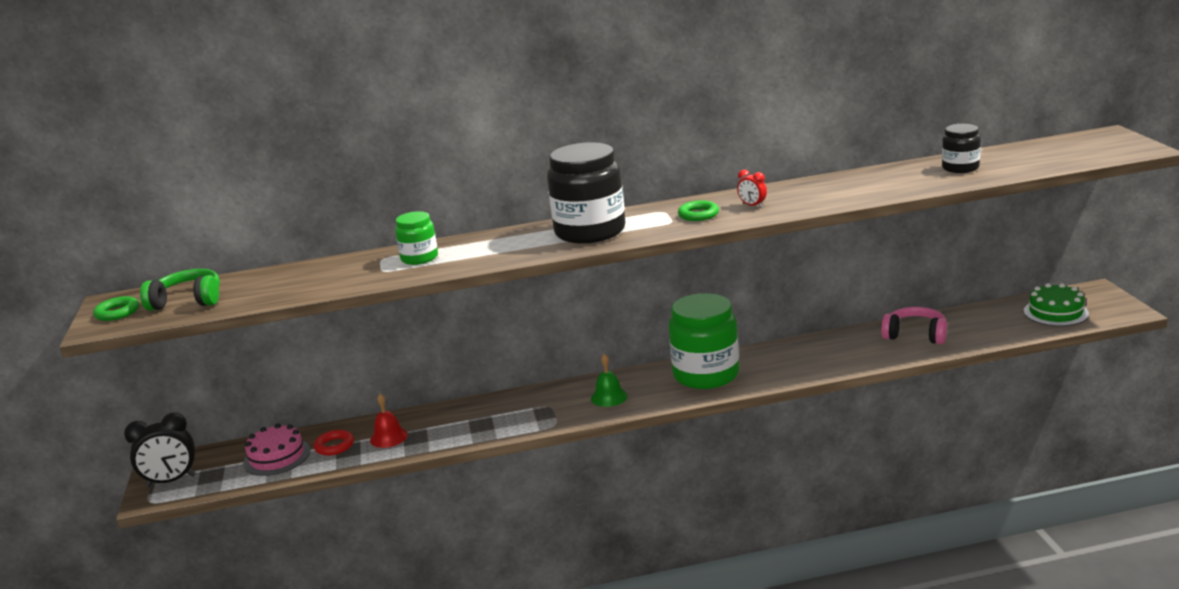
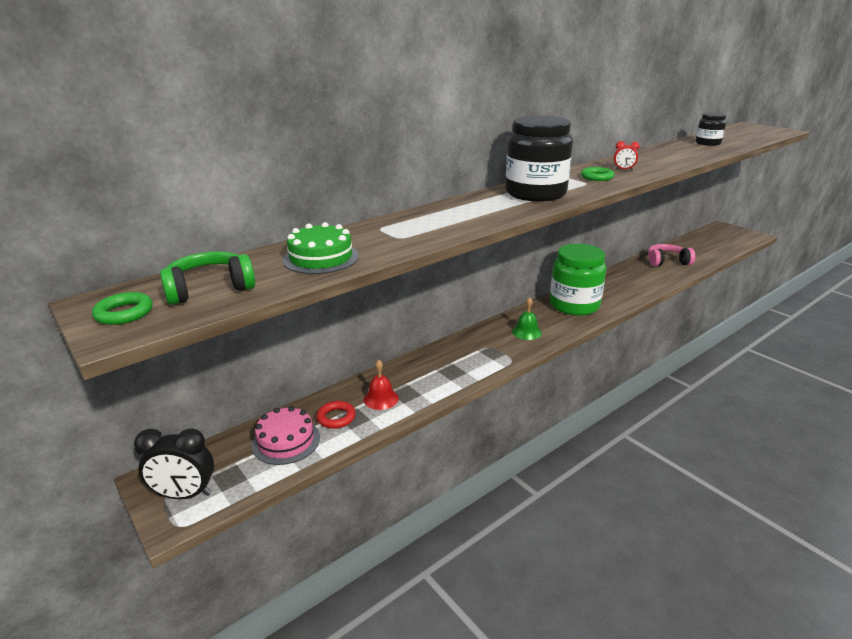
camera: 30 degrees left, 5 degrees up
black clock [124,412,196,487] -> black clock turned 45 degrees clockwise [134,429,214,499]
green jar [395,211,438,265] -> none
green cake [1024,283,1089,326] -> green cake moved to [283,222,359,274]

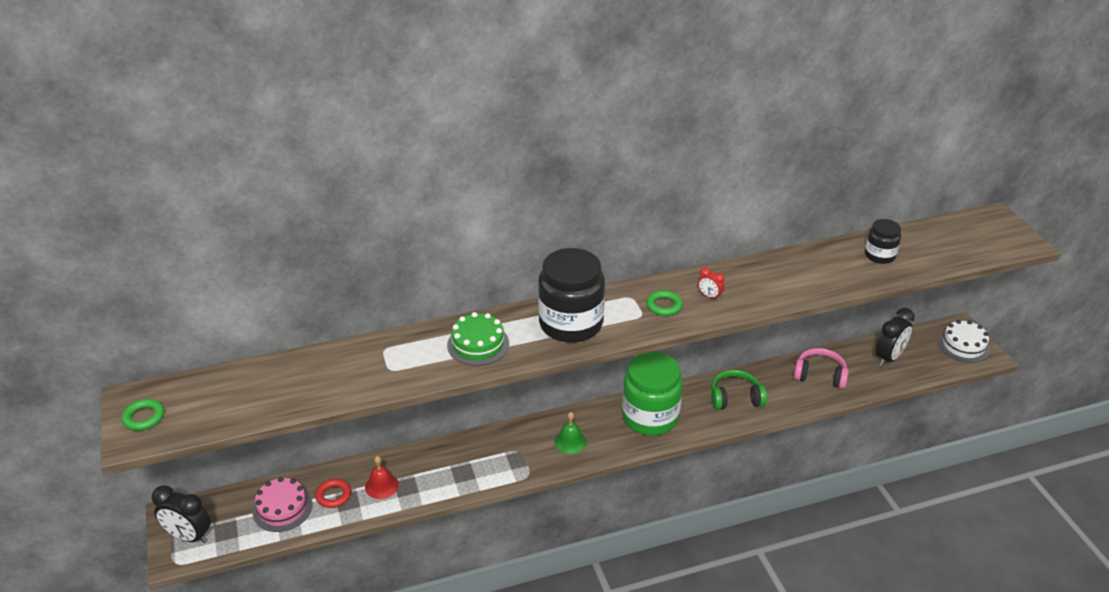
camera: 20 degrees right, 10 degrees up
green headphones [160,251,255,305] -> green headphones moved to [711,370,767,410]
green cake [283,222,359,274] -> green cake moved to [447,312,509,366]
none -> black clock [875,308,915,366]
none -> white cake [938,320,990,363]

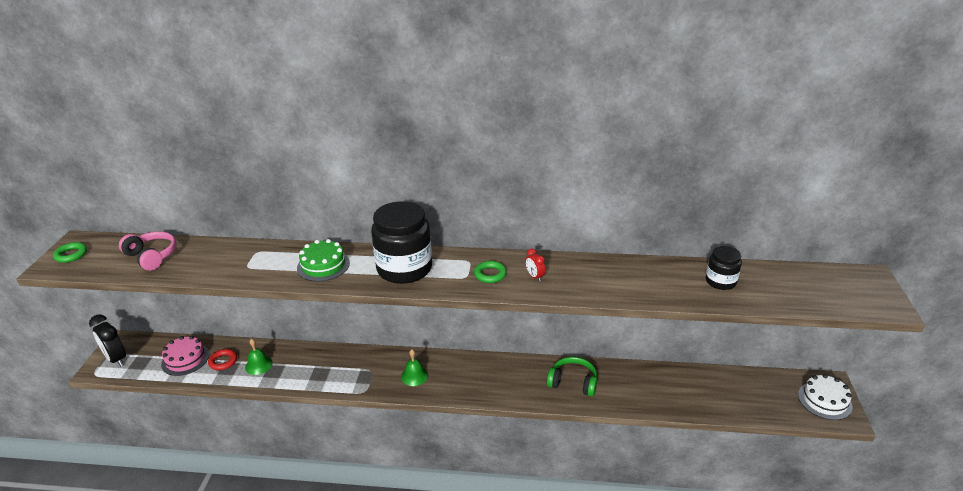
camera: 25 degrees right, 5 degrees down
red bell [365,456,399,499] -> green bell [245,339,273,375]
green jar [622,352,683,435] -> none
pink headphones [794,348,849,389] -> pink headphones moved to [119,232,177,271]
black clock [875,308,915,366] -> none

